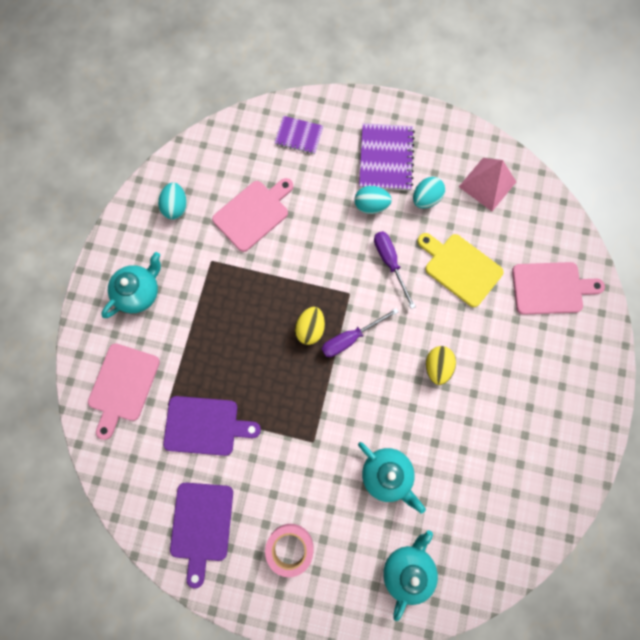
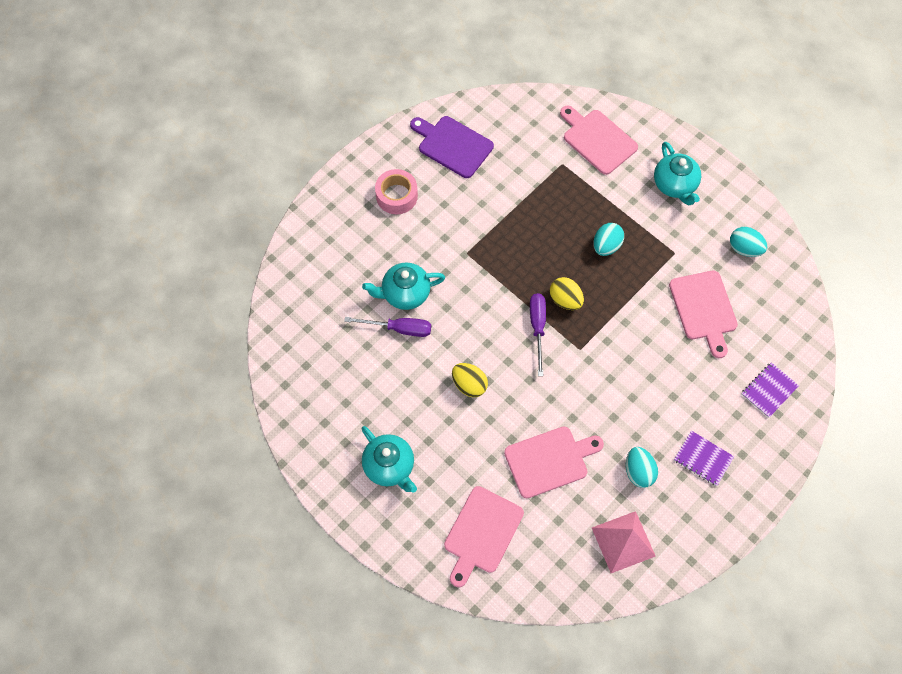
camera: 120 degrees right, 10 degrees down
purple cutting board [163,396,261,456] -> none
turquoise egg [354,186,392,214] -> turquoise egg moved to [593,223,624,256]
purple notebook [359,123,415,191] -> purple notebook [674,431,734,486], size x0.62
purple screwdriver [374,231,416,309] -> purple screwdriver moved to [344,317,431,337]
turquoise teapot [383,530,438,621] -> turquoise teapot moved to [361,426,417,493]
yellow cutting board [418,233,504,307] -> pink cutting board [504,427,604,498]

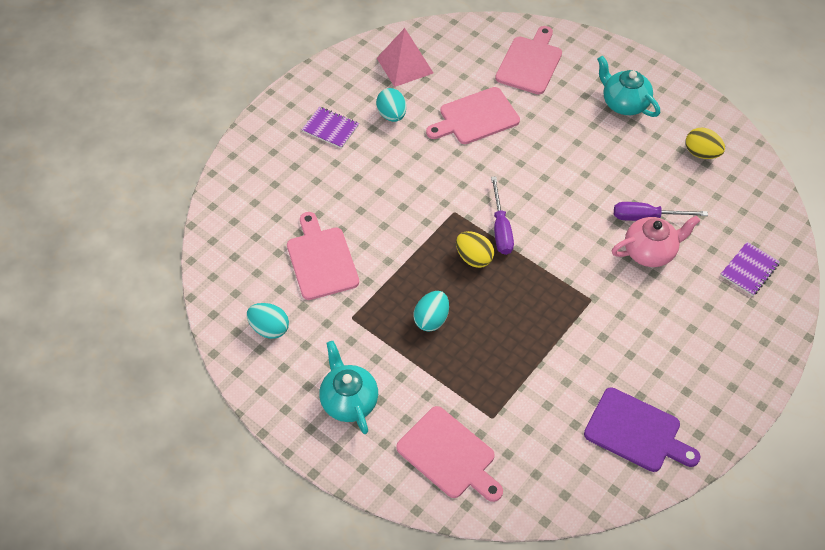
camera: 175 degrees right, 10 degrees down
turquoise teapot [362,262,445,310] -> pink teapot [612,216,700,267]
pink tape [375,169,418,214] -> none
yellow egg [452,363,488,397] -> yellow egg moved to [686,128,725,159]
purple notebook [741,362,799,418] -> purple notebook moved to [720,242,780,296]

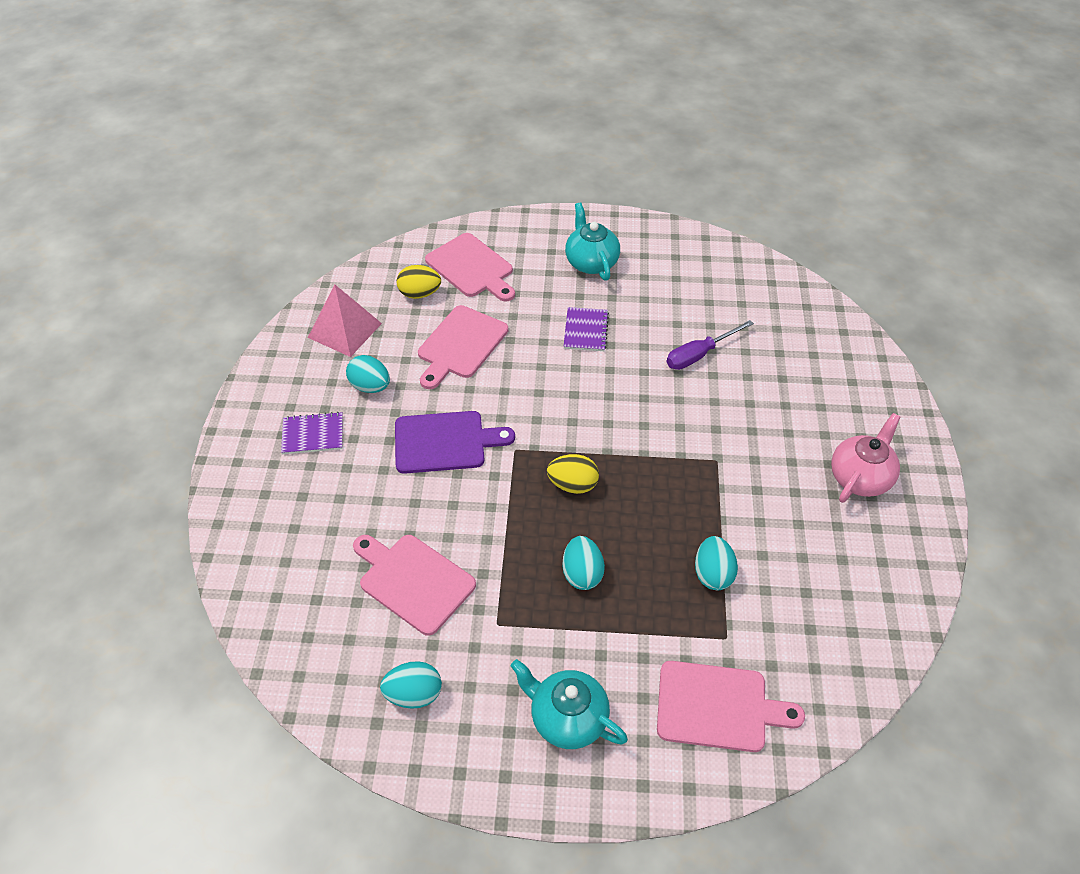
camera: 35 degrees left, 5 degrees down
purple screwdriver [491,177,514,255] -> none
pink cutting board [495,26,562,94] -> pink cutting board turned 150 degrees clockwise [425,233,515,302]
purple cutting board [584,387,701,472] -> purple cutting board moved to [395,411,515,474]
turquoise teapot [597,56,660,117] -> turquoise teapot turned 60 degrees clockwise [565,203,620,280]
pink teapot [612,216,700,267] -> pink teapot moved to [831,413,900,503]
yellow egg [686,128,725,159] -> yellow egg moved to [397,265,441,299]
purple notebook [720,242,780,296] -> purple notebook moved to [564,307,609,351]
none -> turquoise egg [695,536,738,590]

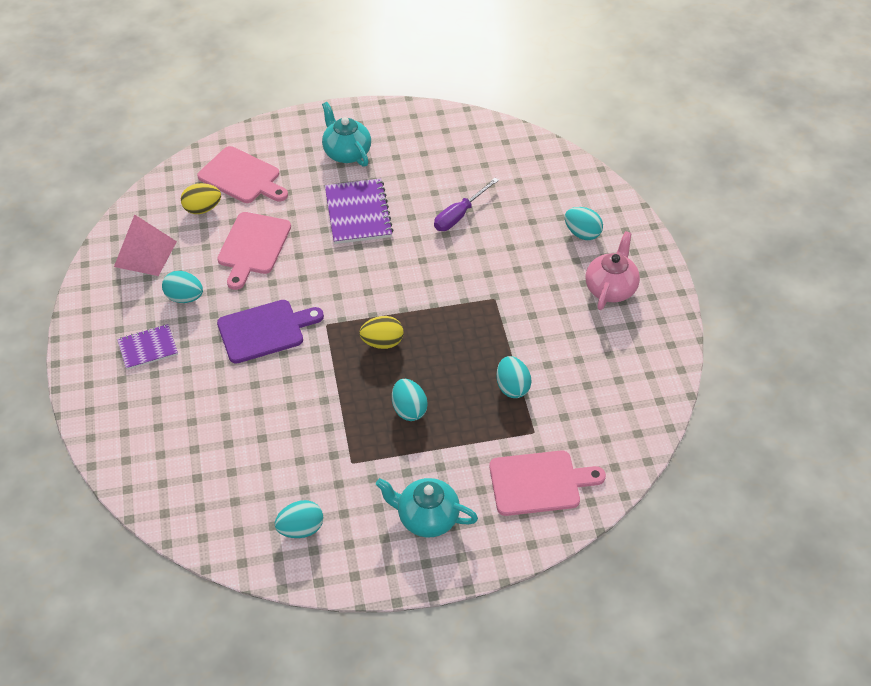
camera: 15 degrees left, 0 degrees up
pink cutting board [353,535,476,636] -> none
purple notebook [564,307,609,351] -> purple notebook [325,179,394,244], size x1.61
none -> turquoise egg [565,207,603,240]

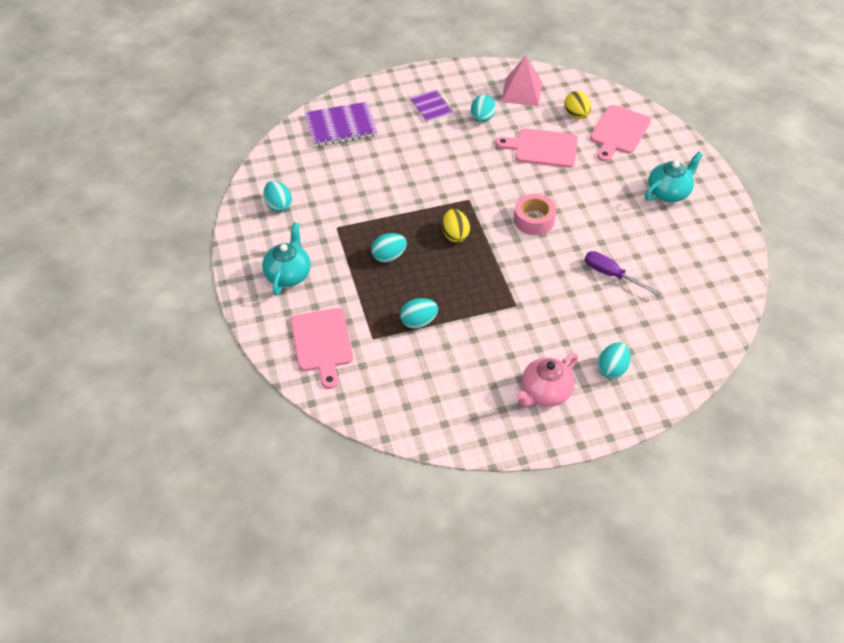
camera: 85 degrees right, 0 degrees up
purple cutting board [217,300,324,364] -> none
purple notebook [325,179,394,244] -> purple notebook moved to [305,102,378,146]
pink teapot [586,231,640,310] -> pink teapot turned 120 degrees clockwise [516,353,578,407]
none -> pink tape [514,194,556,235]

